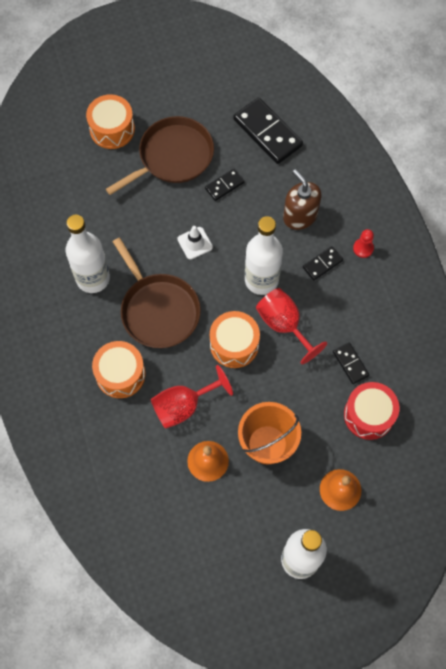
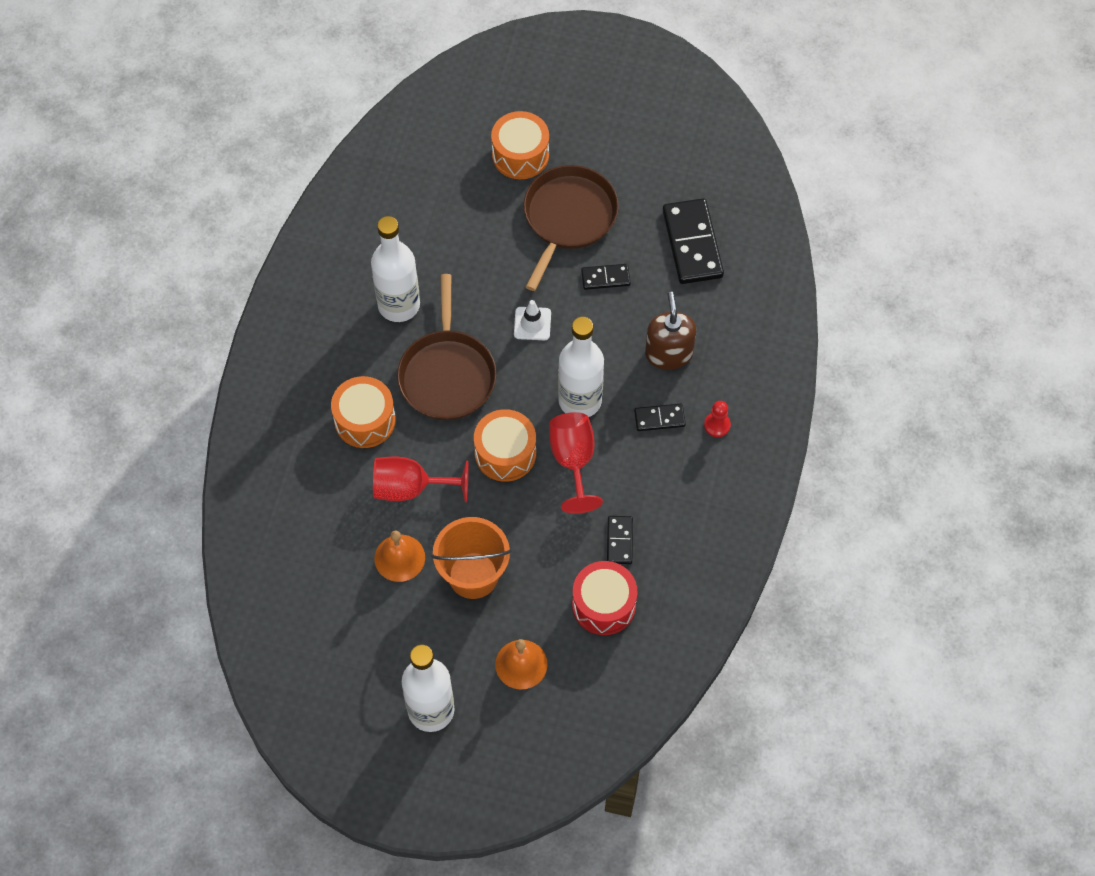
camera: 30 degrees right, 5 degrees down
brown pan [106,116,214,195] -> brown pan turned 60 degrees counterclockwise [523,165,619,291]

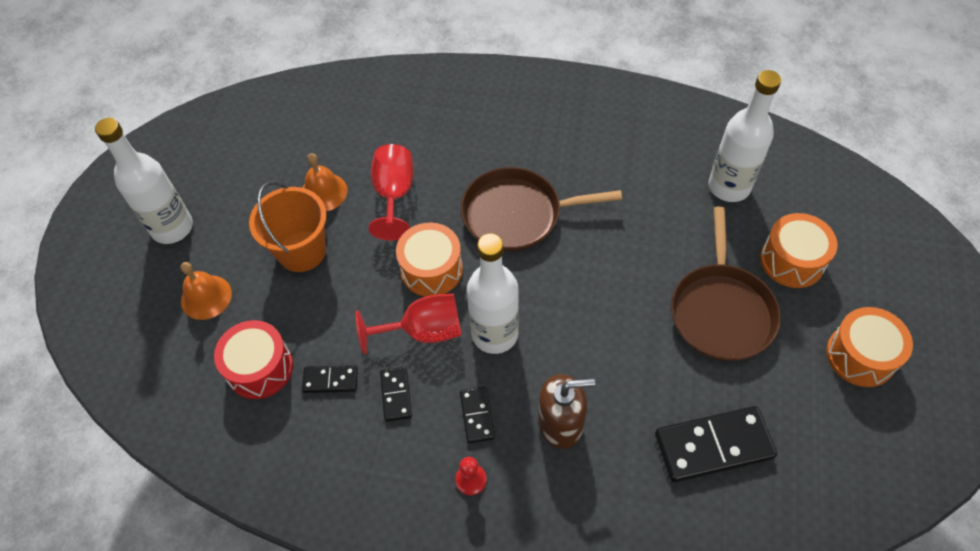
camera: 90 degrees right, 5 degrees down
orange drum [331,376,396,448] -> orange drum moved to [826,307,913,387]
white bottle [371,216,420,322] -> white bottle moved to [709,70,781,202]
white traffic cone [514,300,551,340] -> none
brown pan [523,165,619,291] -> brown pan turned 75 degrees clockwise [671,207,781,361]
black domino [581,264,631,290] -> black domino moved to [380,367,412,422]

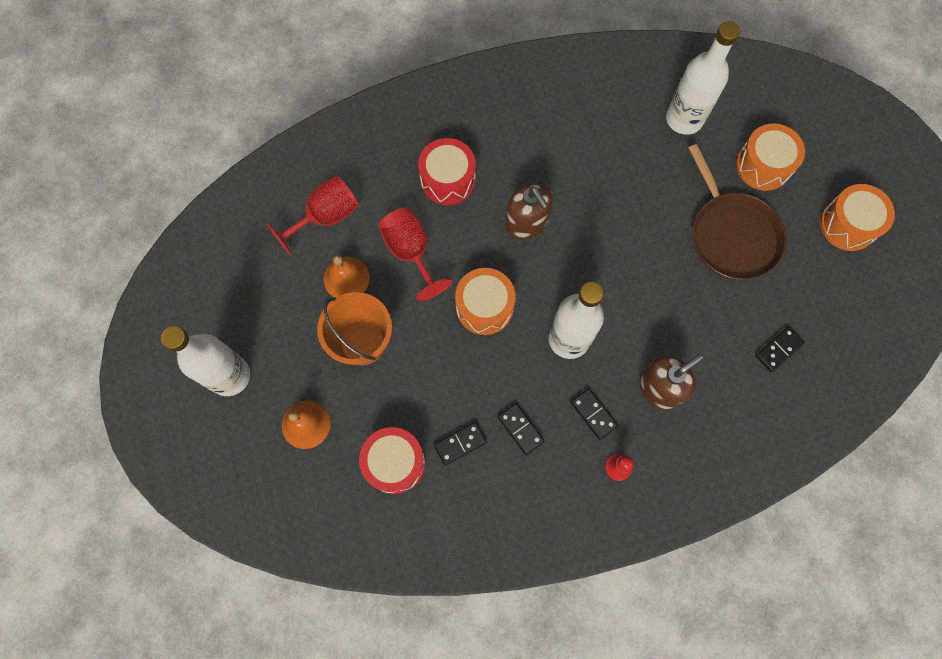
camera: 30 degrees left, 15 degrees up
red goblet [356,294,462,355] -> red goblet moved to [267,175,359,255]
brown pan [461,167,622,252] -> brown soap dispenser [506,184,553,240]
black domino [655,406,777,482] -> black domino [755,326,805,372], size x0.52
none -> red drum [418,138,476,205]

